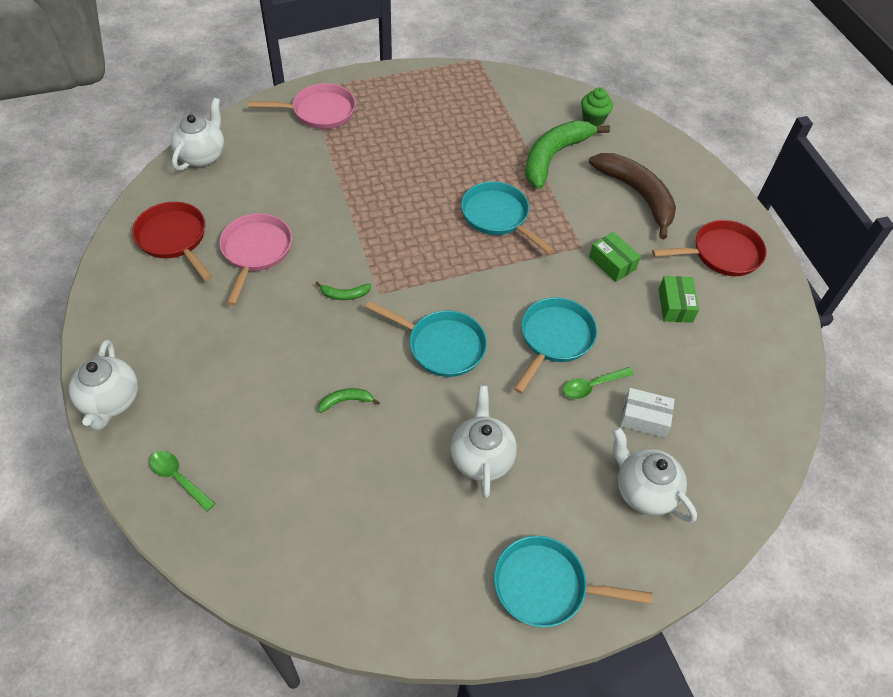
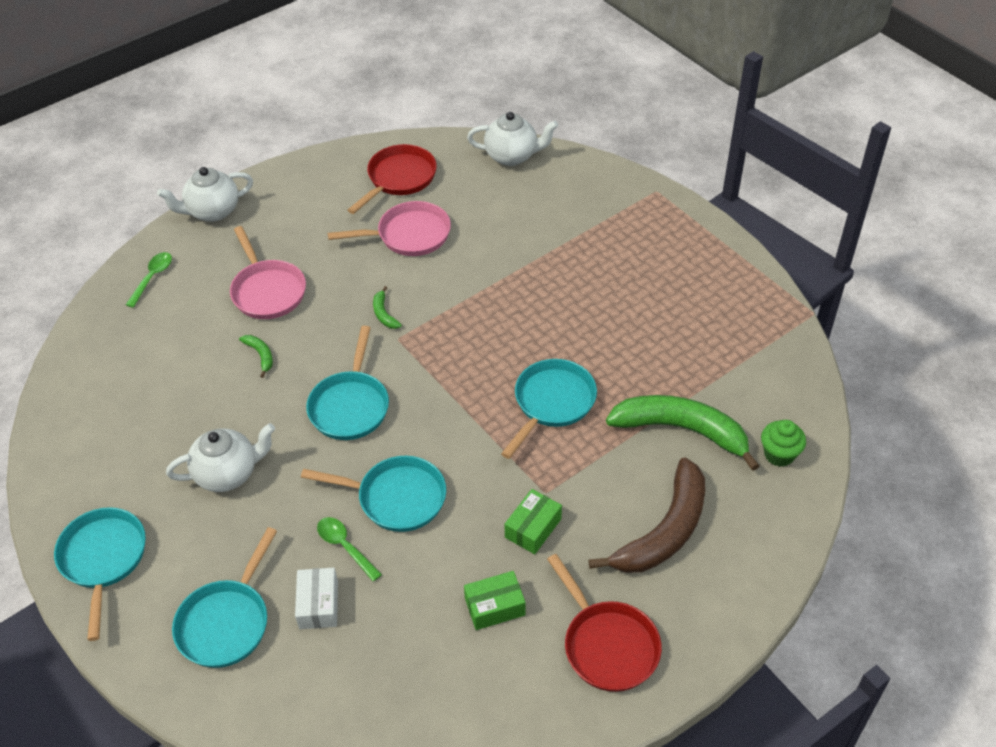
camera: 75 degrees right, 5 degrees down
pink pan [248,83,356,129] -> pink pan moved to [230,226,306,319]
white teapot [612,427,697,523] -> turquoise pan [172,527,277,668]

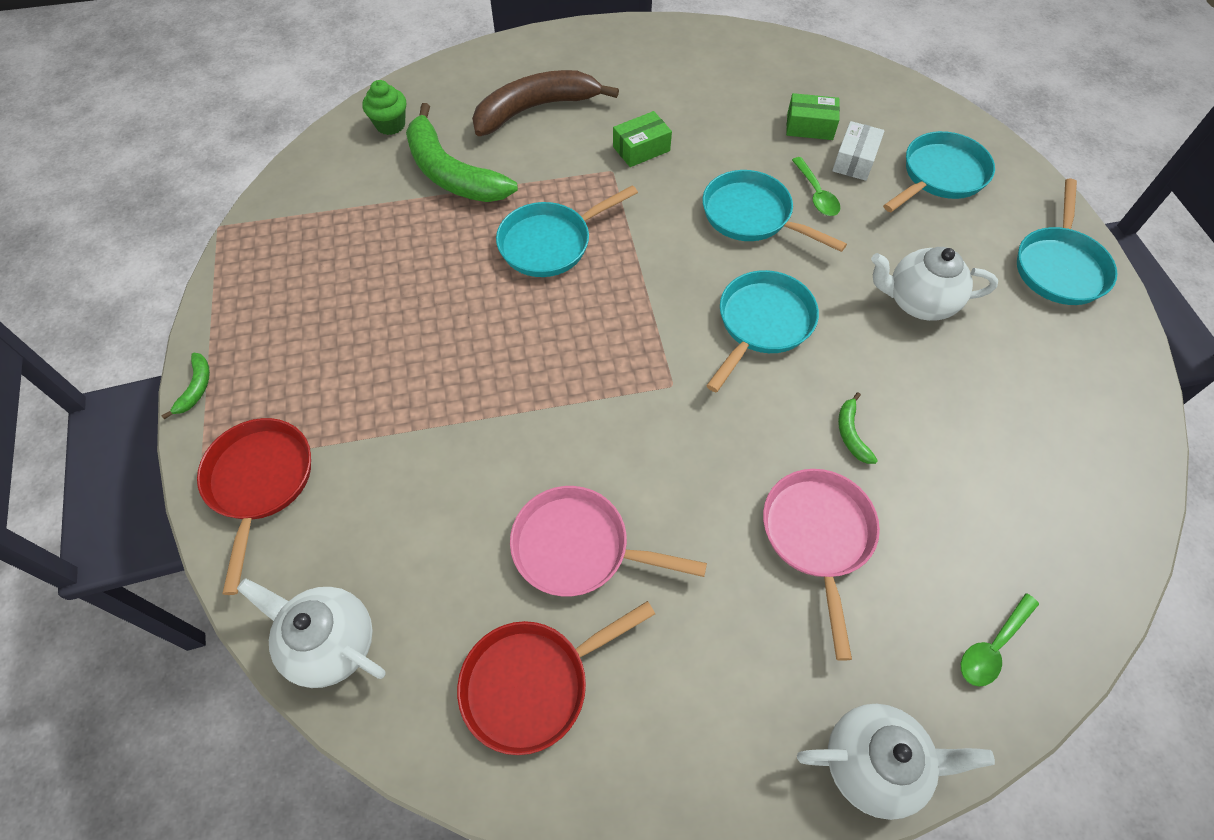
camera: 155 degrees left, 10 degrees up
green banana [373,286,402,329] -> green banana moved to [161,353,210,419]
green box [464,571,526,630] -> green box moved to [786,93,840,140]
red pan [547,554,662,692] -> red pan moved to [197,418,311,595]

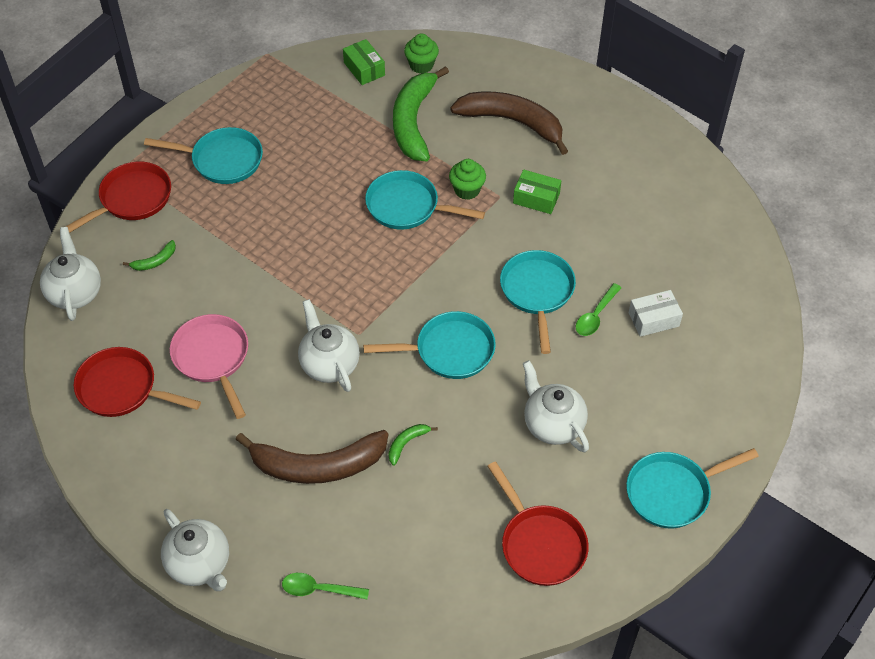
camera: 50 degrees right, 5 degrees down
green banana [161,353,210,419] -> green banana moved to [123,240,176,271]
pink pan [763,469,880,661] -> brown banana [235,430,388,484]
green box [786,93,840,140] -> green box moved to [343,39,385,85]
turquoise pan [883,131,995,212] -> turquoise pan moved to [144,127,263,184]
none -> white teapot [298,299,360,392]
none -> green cupcake [449,159,486,200]
none -> red pan [487,461,589,586]

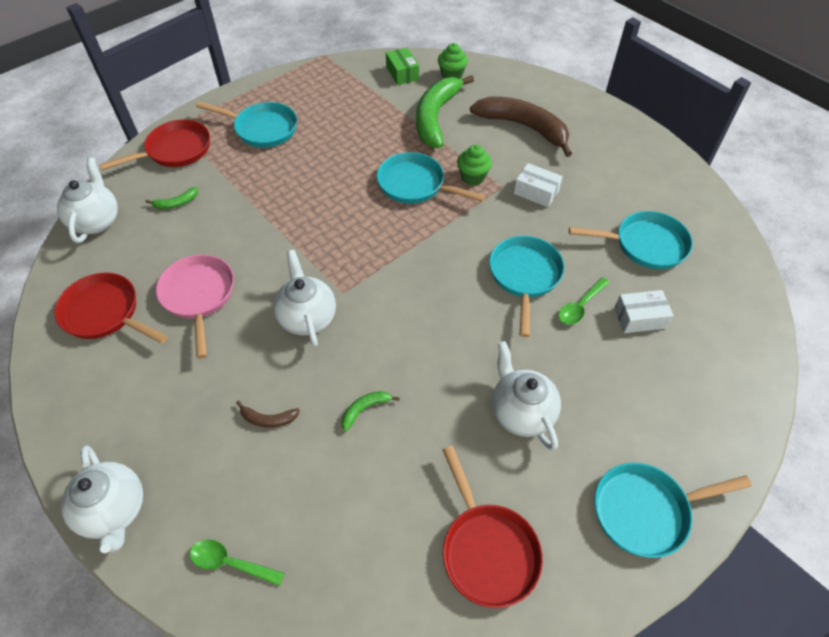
camera: 10 degrees right, 0 degrees up
brown banana [235,430,388,484] -> brown banana [236,401,300,428], size x0.41
turquoise pan [363,311,496,379] -> turquoise pan moved to [569,211,693,269]
green box [513,170,561,214] -> white box [514,163,563,207]

